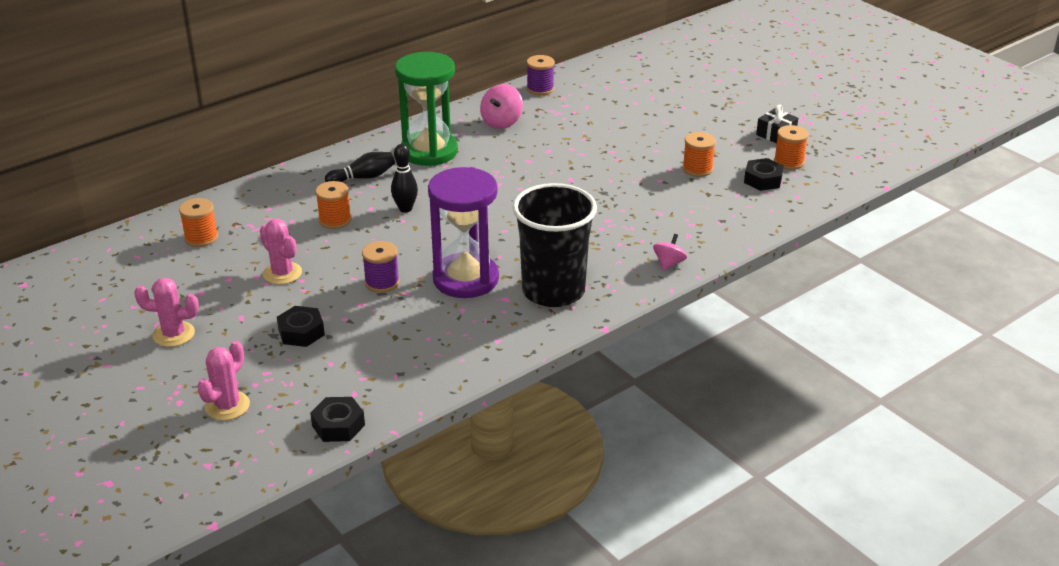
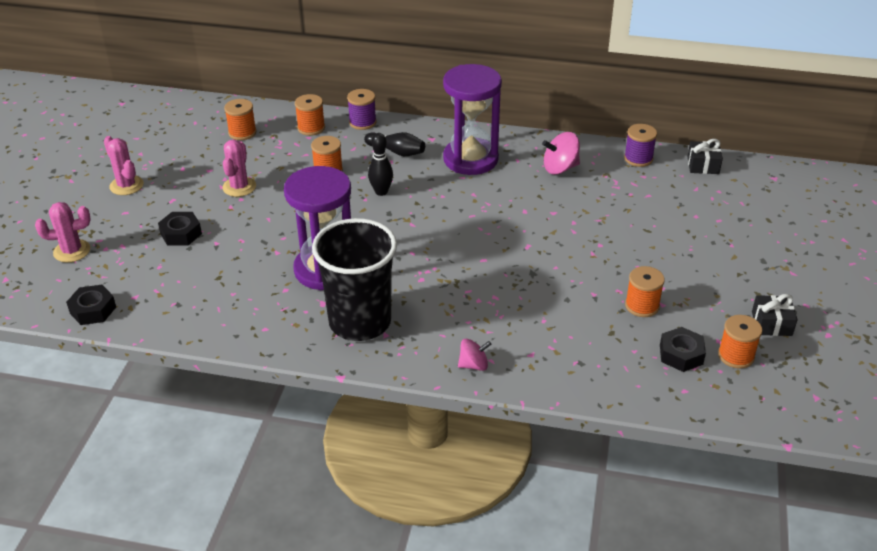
camera: 50 degrees right, 5 degrees up
purple spool [362,241,400,293] -> purple spool moved to [347,89,377,130]
green hourglass [395,52,458,166] -> purple hourglass [443,64,502,175]
none -> orange spool [295,94,325,136]
none -> black gift [687,139,723,174]

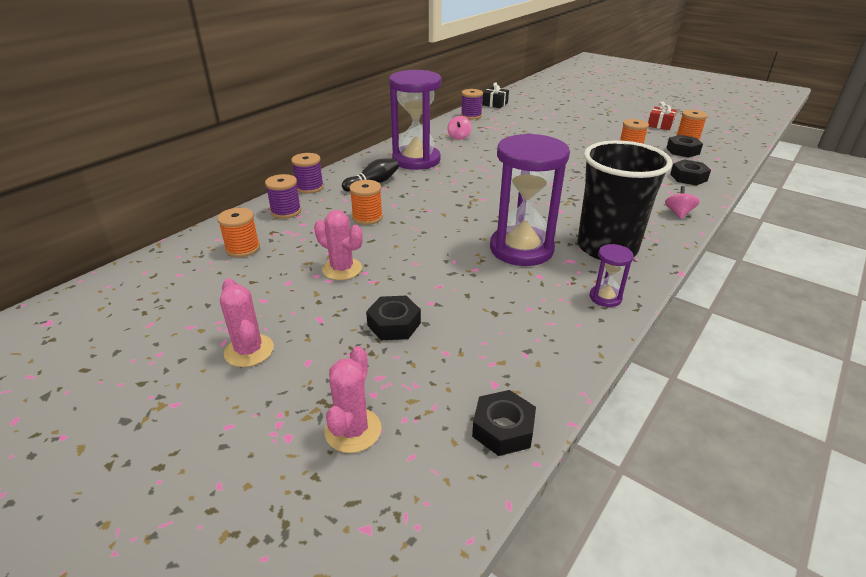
camera: 65 degrees left, 5 degrees down
pink cactus [104,136,144,195] -> pink cactus turned 75 degrees clockwise [220,278,274,367]
orange spool [295,94,325,136] -> purple spool [265,174,301,219]
black bowling pin [368,133,393,196] -> none
pink spinning top [542,132,580,175] -> pink spinning top [448,116,472,140], size x0.66
black gift [752,294,798,336] -> red gift [648,102,677,130]
none -> purple hourglass [590,244,634,307]
none -> black nut [670,159,711,186]

